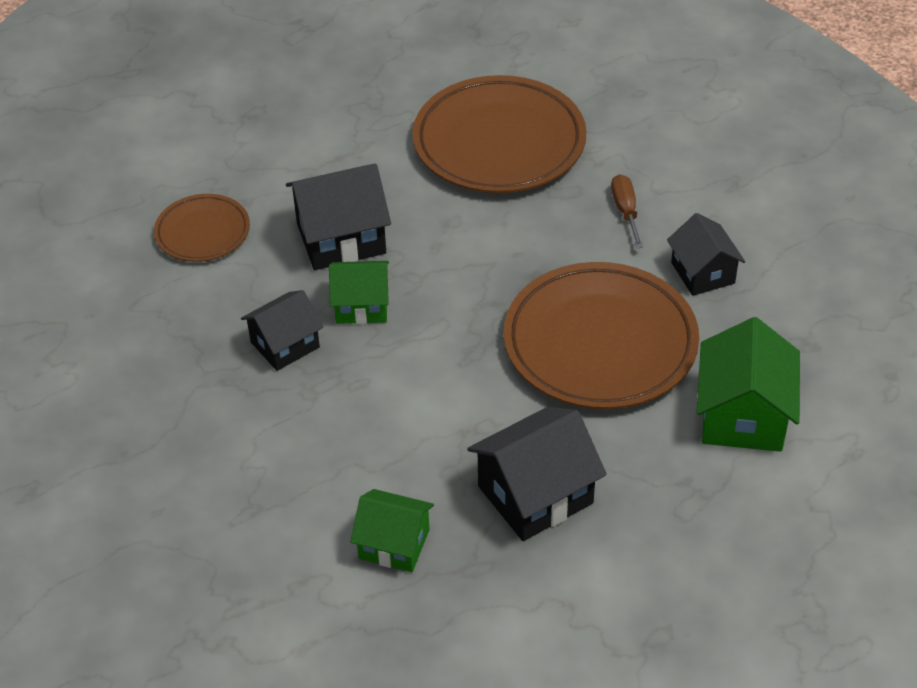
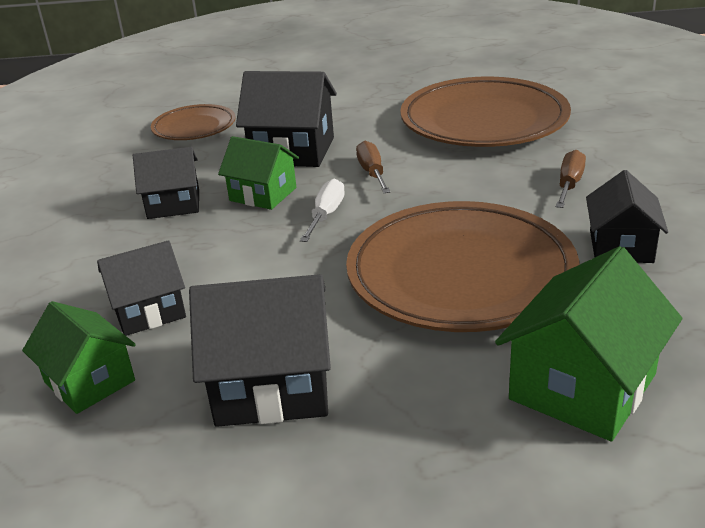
camera: 30 degrees right, 15 degrees down
none -> black house [97,240,186,336]
none -> white screwdriver [300,179,345,242]
none -> brown screwdriver [356,141,391,193]

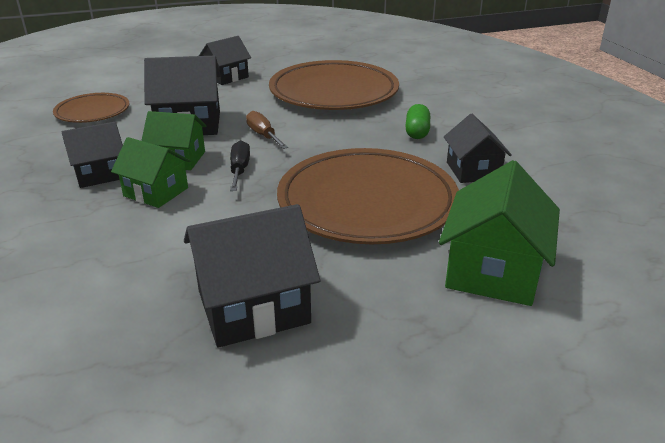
camera: 20 degrees left, 0 degrees up
green house [22,301,136,414] -> green house moved to [111,137,190,208]
black house [97,240,186,336] -> black house moved to [199,36,251,85]
white screwdriver [300,179,345,242] -> black screwdriver [230,140,250,191]
brown screwdriver [556,150,586,208] -> green capsule [405,104,430,139]

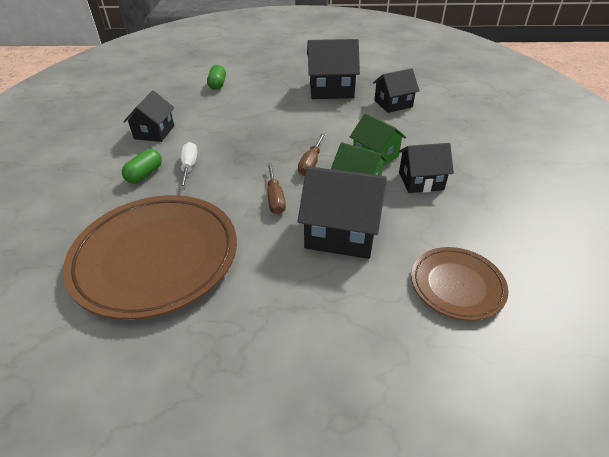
camera: 160 degrees left, 10 degrees up
black house [199,36,251,85] -> black house moved to [373,68,420,113]
black screwdriver [230,140,250,191] -> brown screwdriver [298,133,326,176]
brown plate [277,148,459,244] -> none
green house [439,160,560,306] -> green capsule [207,65,226,90]
none -> white screwdriver [180,142,197,189]

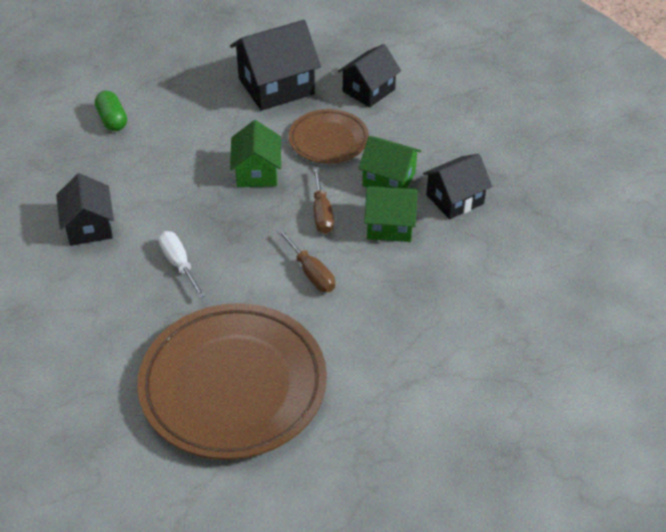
camera: 25 degrees left, 5 degrees up
green capsule [122,149,162,184] -> none
black house [297,166,387,259] -> none
brown plate [411,247,508,321] -> brown plate moved to [289,109,369,164]
none -> green house [230,120,281,187]

